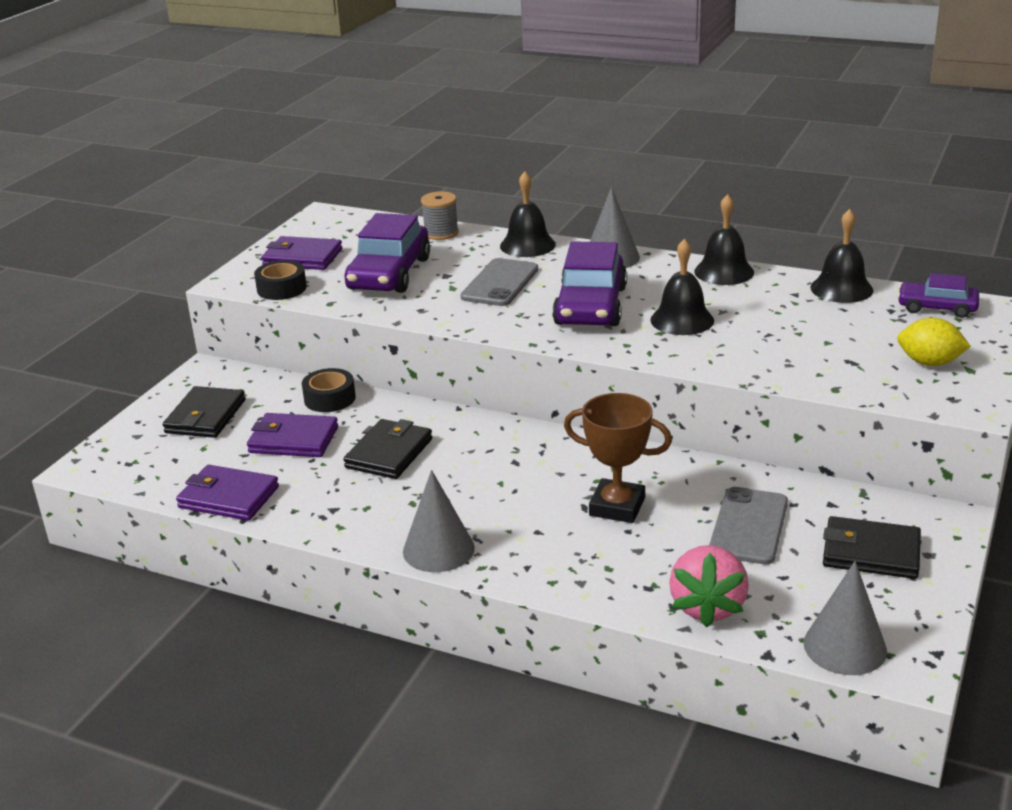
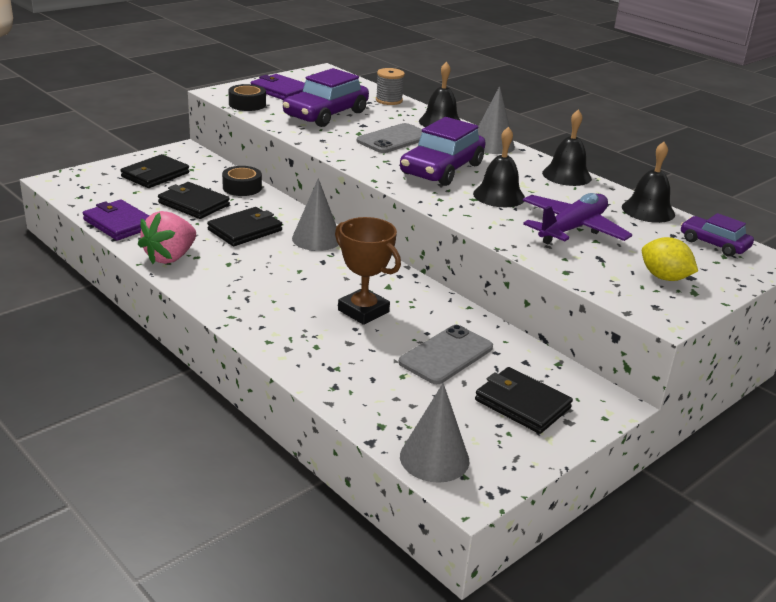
camera: 20 degrees right, 0 degrees up
purple wallet [247,413,338,457] -> black wallet [158,182,230,219]
grey cone [403,470,475,572] -> grey cone moved to [292,178,339,251]
pink strawberry [669,545,749,627] -> pink strawberry moved to [138,211,196,264]
none -> purple plane [523,193,632,244]

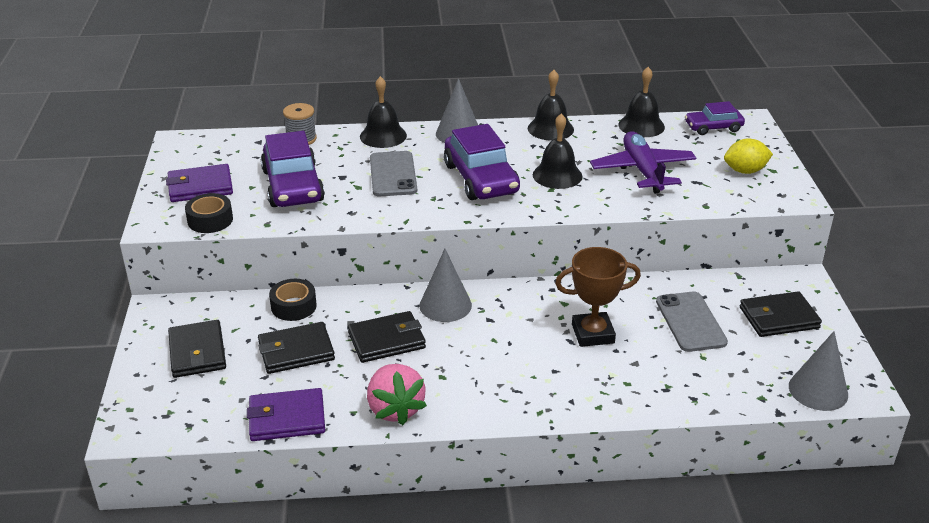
camera: 50 degrees left, 5 degrees up
black wallet [207,207,282,246] -> black wallet turned 75 degrees clockwise [348,311,426,363]

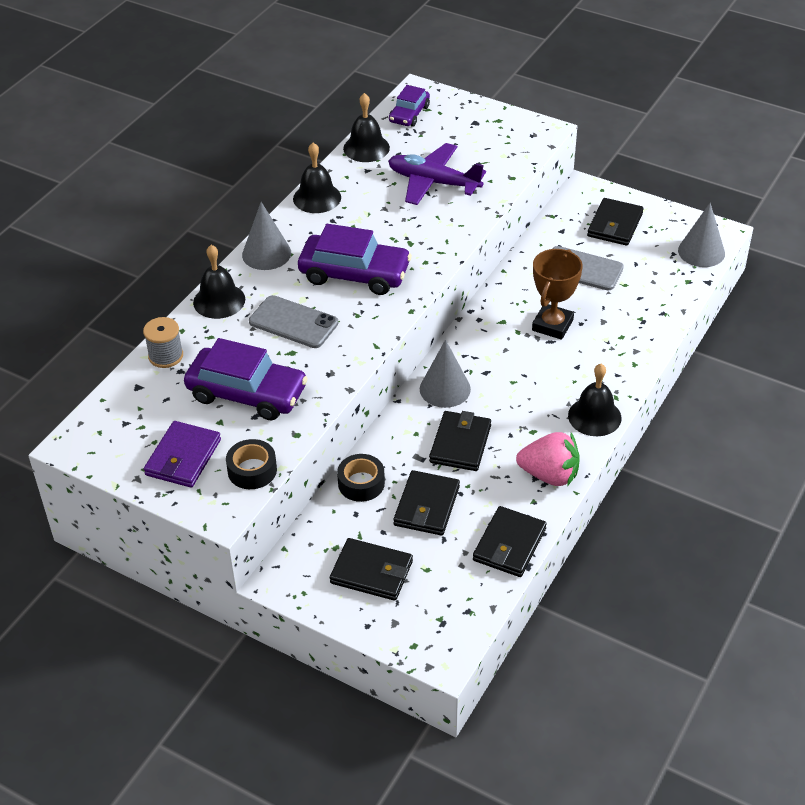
camera: 55 degrees left, 10 degrees up
purple wallet [247,388,325,441] -> black wallet [473,506,547,577]
black bell [533,114,583,189] -> black bell moved to [568,364,621,436]
yellow lemon [724,138,773,174] -> none

